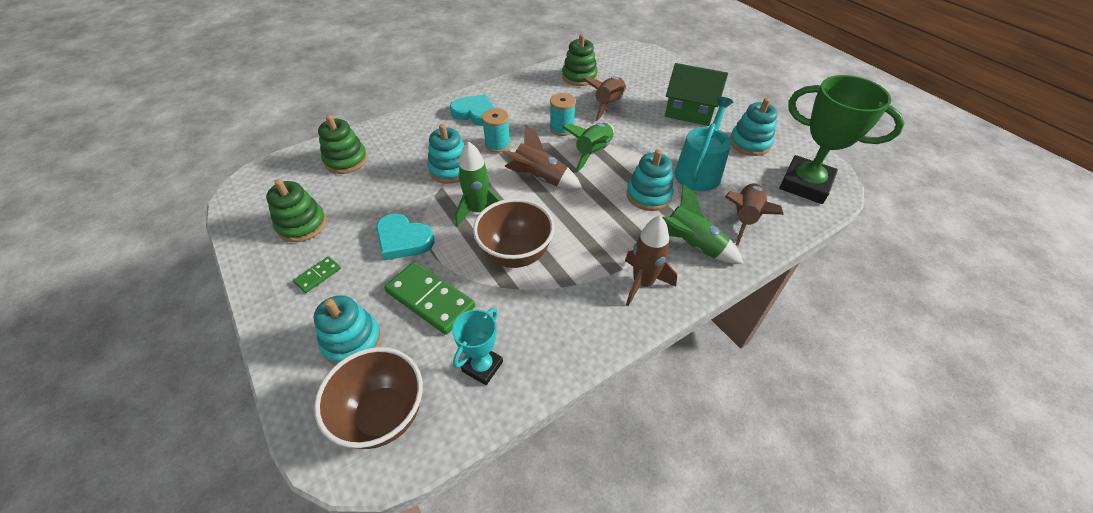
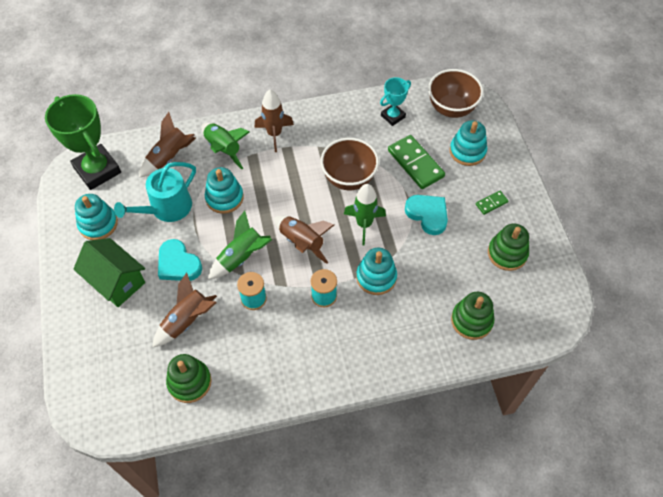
camera: 160 degrees left, 10 degrees up
turquoise heart [450,94,494,126] -> turquoise heart moved to [158,239,202,281]

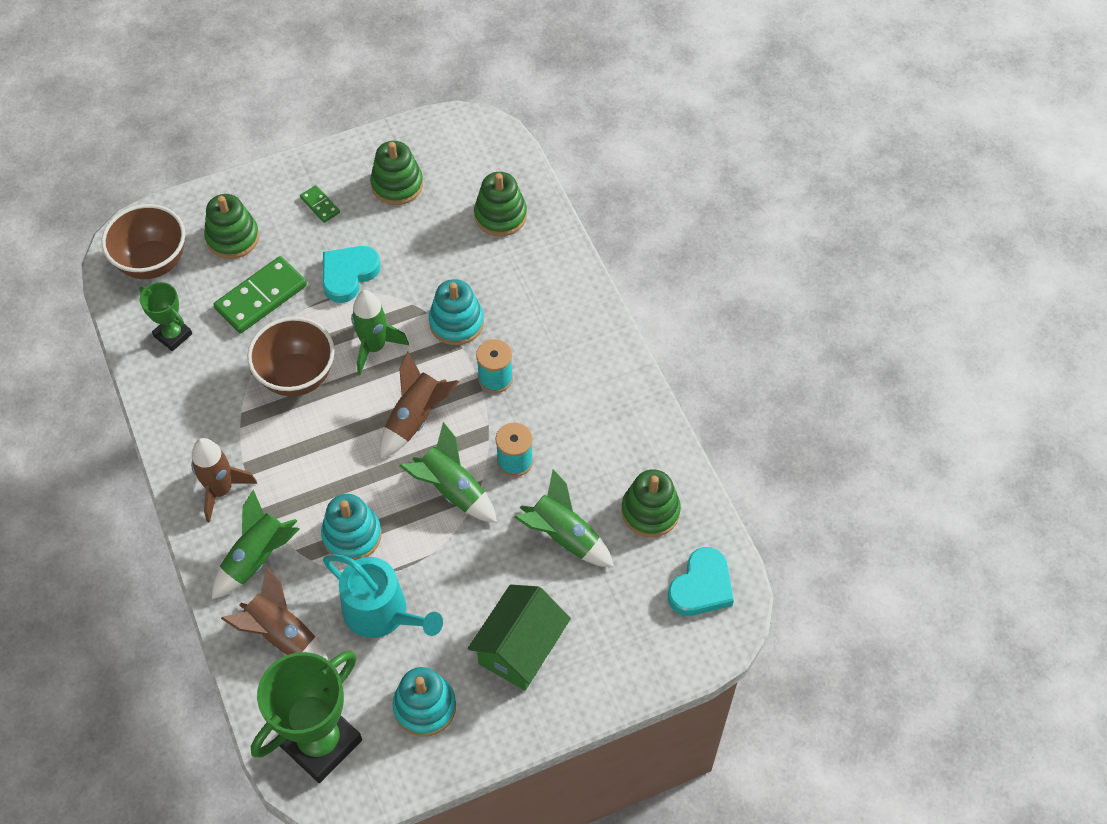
camera: 100 degrees left, 0 degrees up
brown rocket [152,273,217,348] -> green rocket [514,469,614,567]
turquoise heart [158,239,202,281] -> turquoise heart moved to [668,547,734,616]
turquoise trophy [380,77,411,126] -> green trophy [139,282,192,351]
turquoise stacking toy [450,120,487,166] -> green stacking toy [204,194,259,259]

